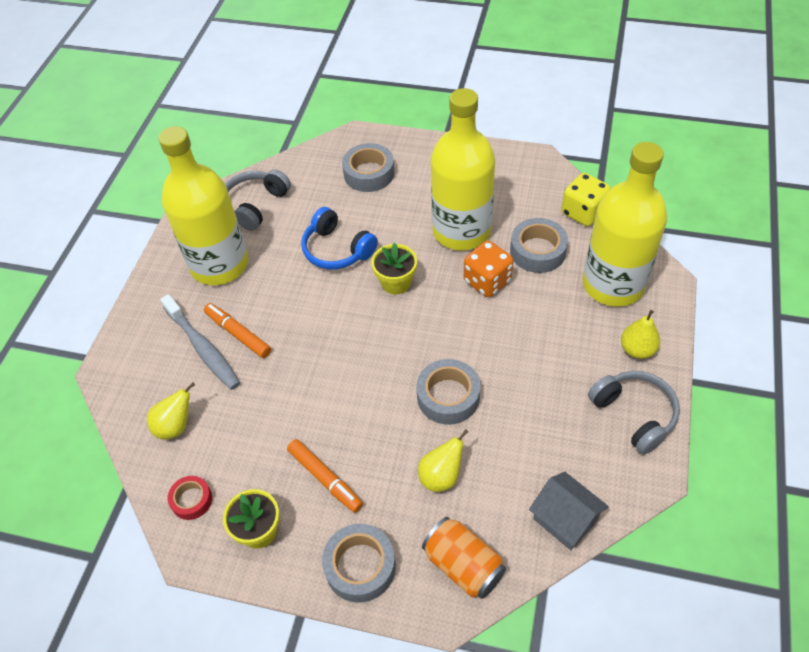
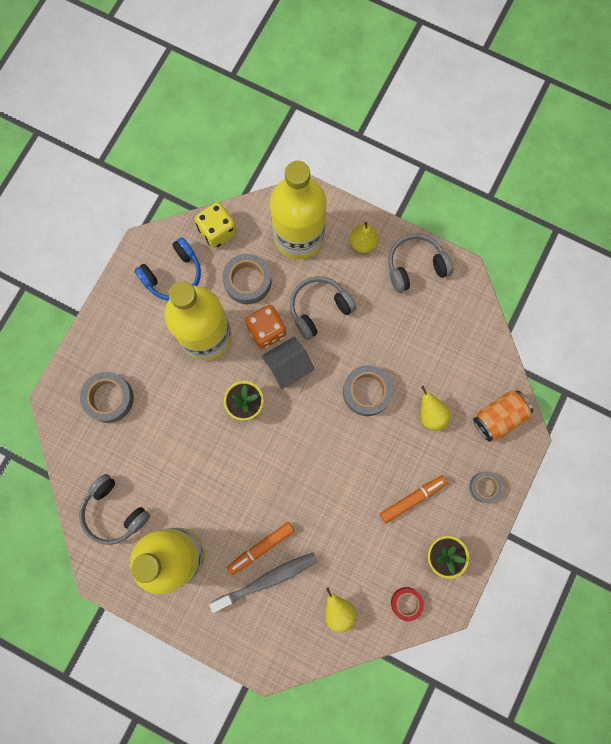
camera: 80 degrees left, 25 degrees up
blue headphones [301,207,378,270] -> blue headphones moved to [134,237,201,301]
grey tape [322,524,396,603] -> grey tape [469,472,503,503], size x0.61
grey house [529,472,609,550] -> grey house moved to [261,337,315,389]
none -> grey headphones [290,276,357,340]

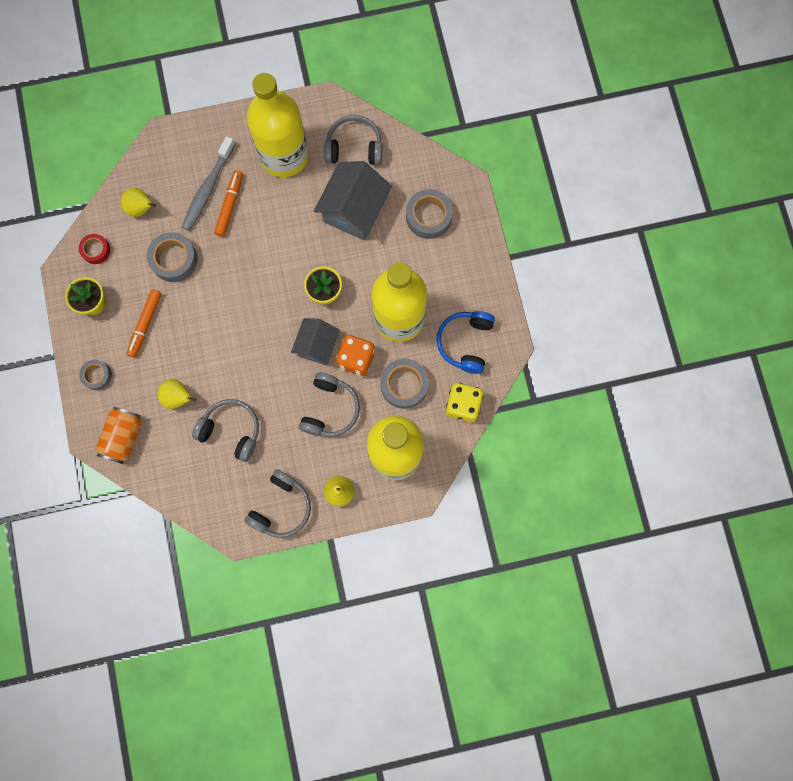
camera: 140 degrees right, 0 degrees up
grey tape [343,365,393,416] -> grey tape moved to [147,232,198,282]
none -> grey headphones [192,399,259,462]
none -> grey house [314,161,392,240]

